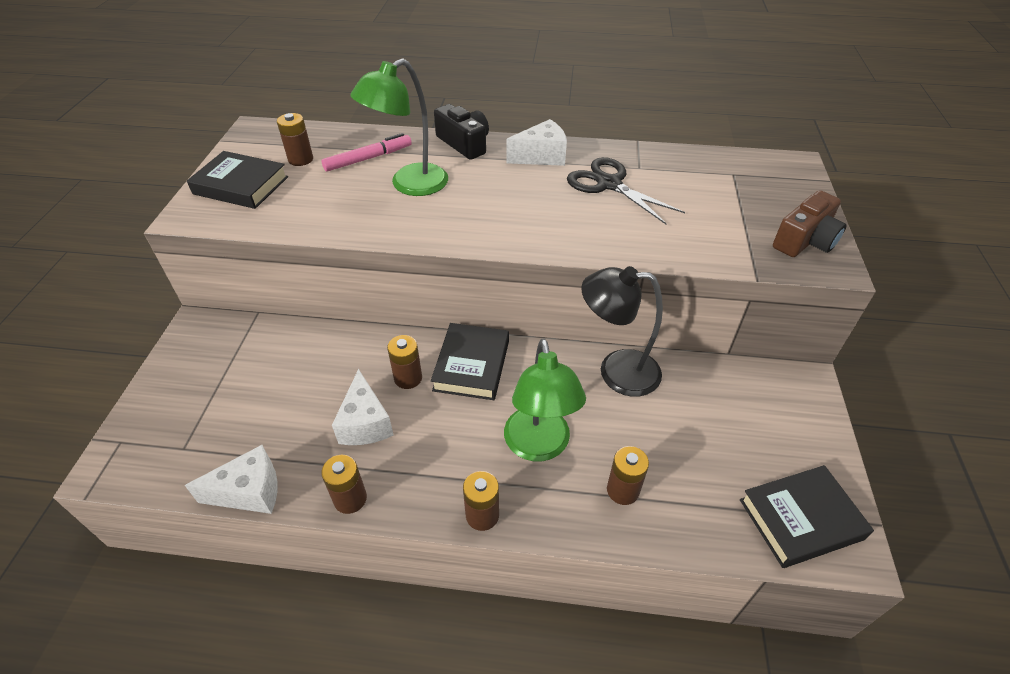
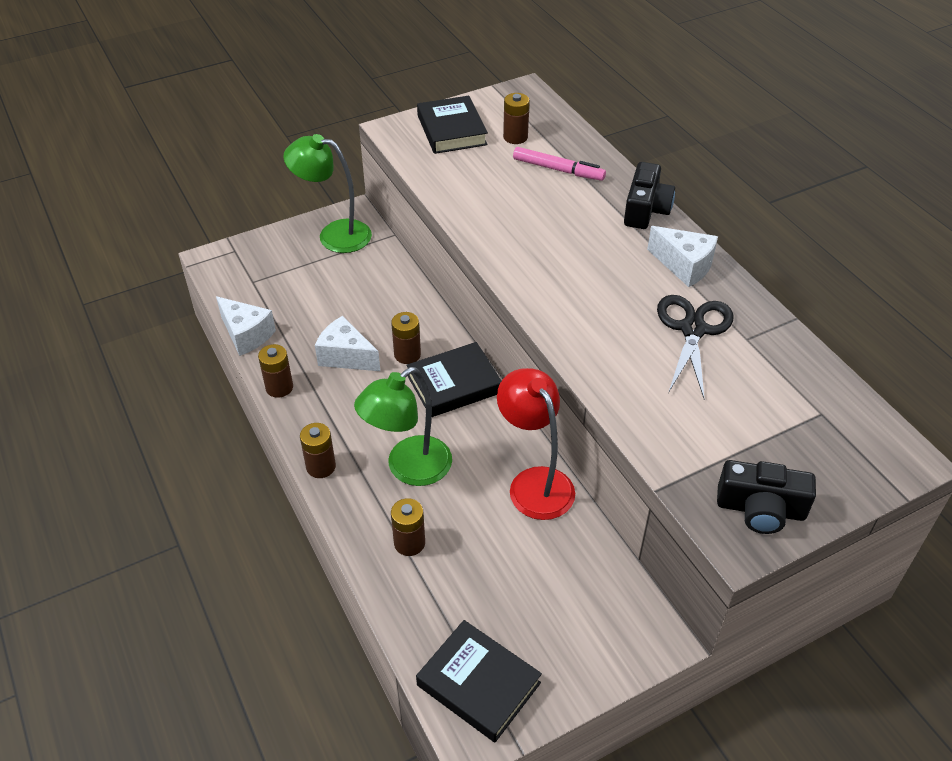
camera: 55 degrees right, 0 degrees up
white cheese [332,369,394,445] -> white cheese turned 75 degrees clockwise [315,316,380,371]
green lamp [351,58,448,196] -> green lamp moved to [283,134,372,253]
black lamp [581,266,663,397] -> red lamp [497,368,575,520]
brown camera [773,190,846,257] -> black camera [717,460,816,534]

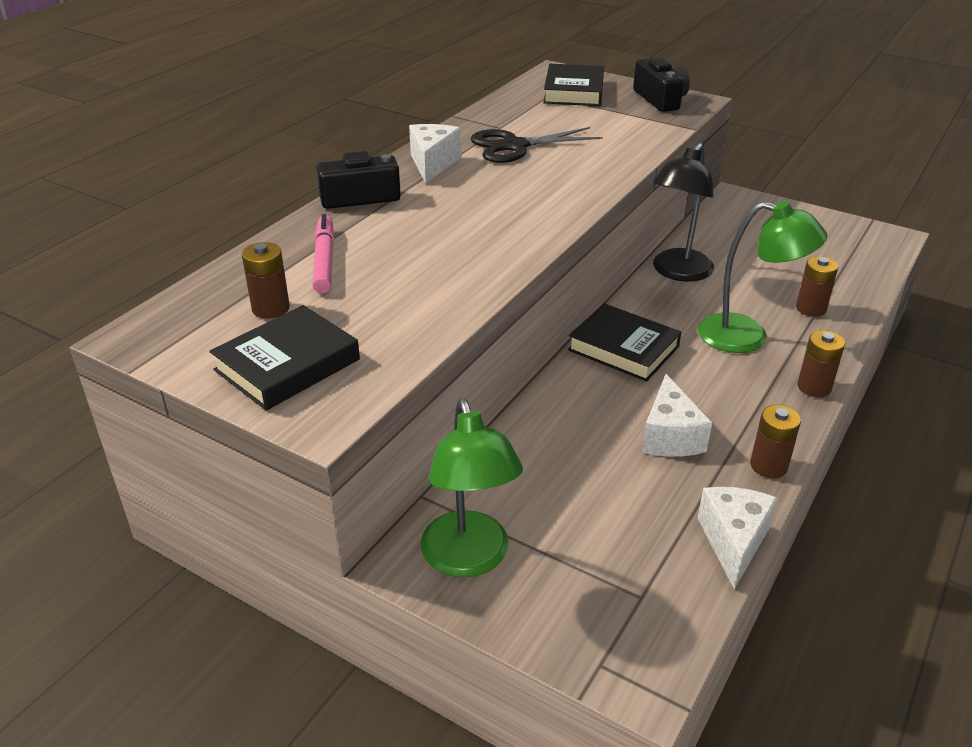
camera: 120 degrees left, 10 degrees down
brown battery [391,312,421,364] -> none
black book [416,620,542,742] -> black book moved to [543,64,604,106]
red lamp [497,368,575,520] -> black lamp [653,143,714,282]

